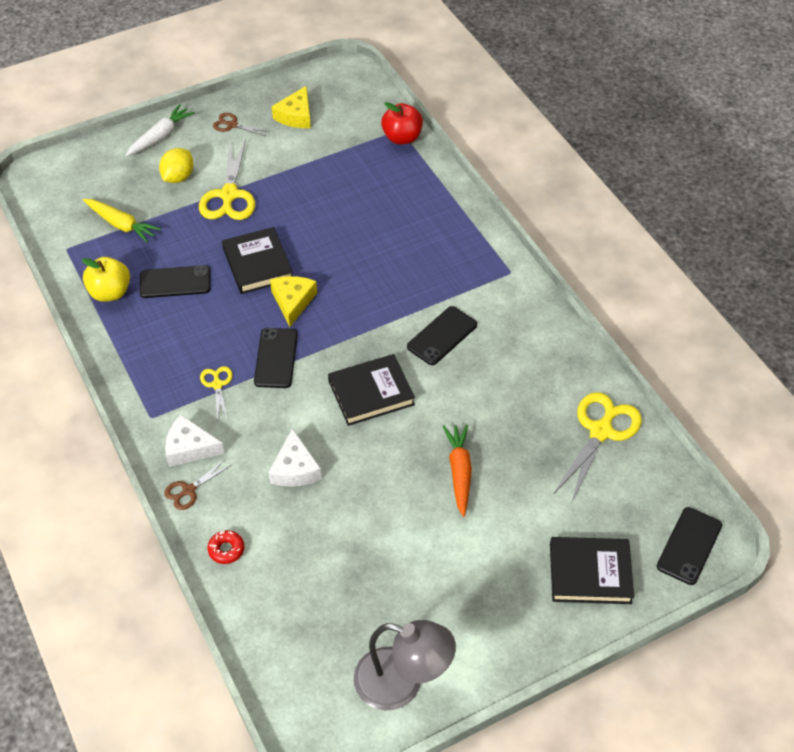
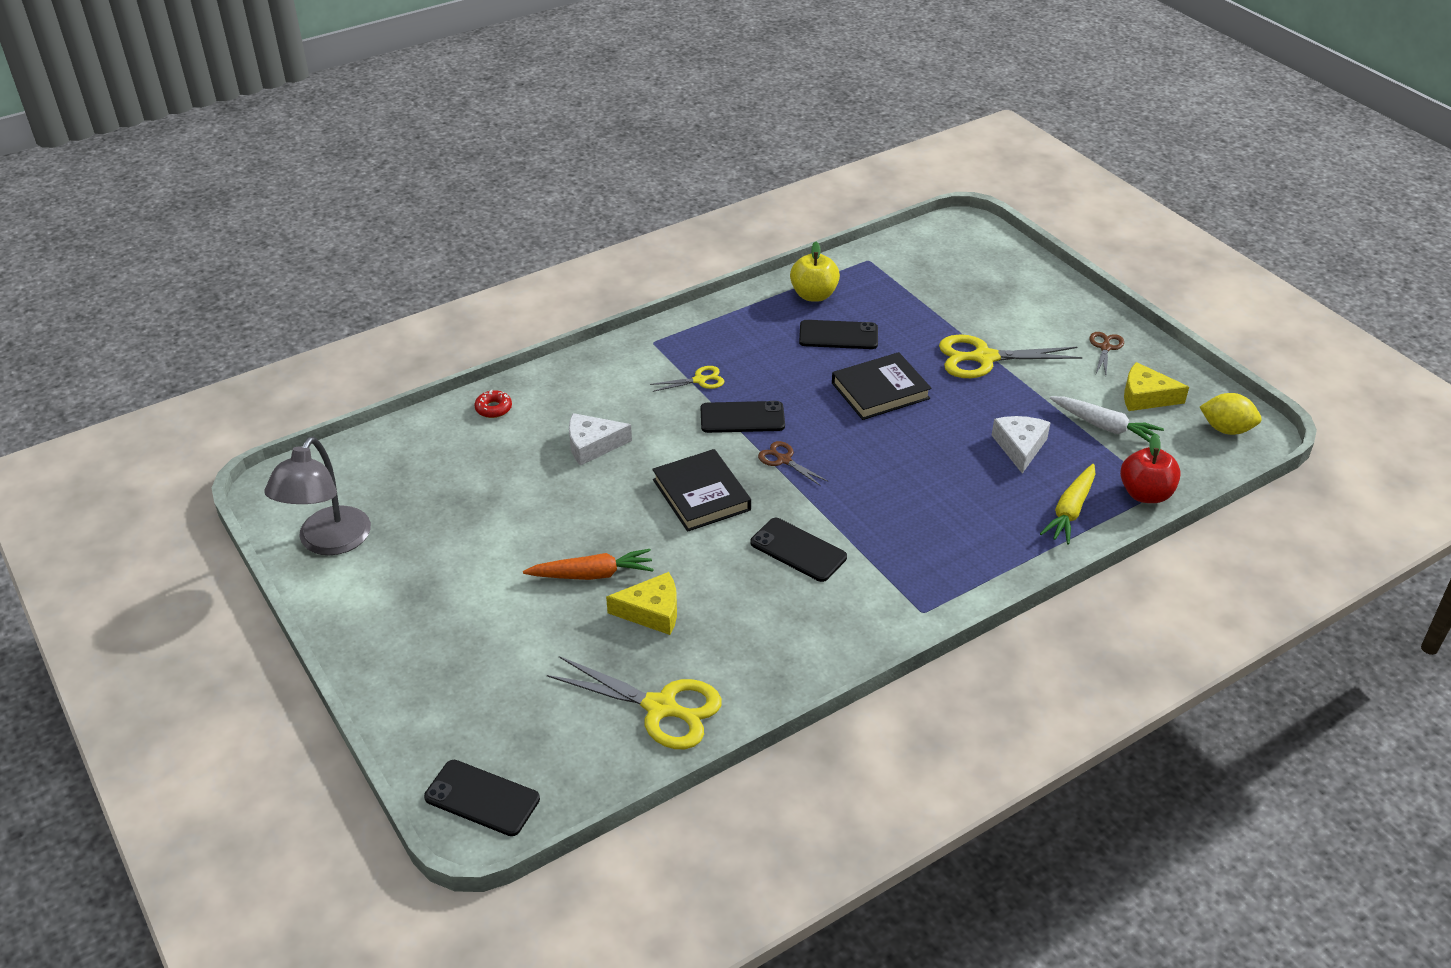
camera: 85 degrees right, 10 degrees down
yellow carrot [83,199,161,243] -> yellow carrot moved to [1040,464,1095,544]
white carrot [126,104,195,156] -> white carrot moved to [1050,396,1164,442]
black phone [140,265,211,298] -> black phone turned 75 degrees counterclockwise [799,320,878,349]
yellow lemon [159,148,194,183] -> yellow lemon moved to [1200,393,1261,435]
brown scissors [164,460,231,510] -> brown scissors moved to [758,441,827,486]
white cheese [165,415,225,467] -> white cheese moved to [991,416,1051,474]
yellow cheese [270,276,317,327] -> yellow cheese moved to [606,572,677,635]
black book [550,537,634,604] -> none

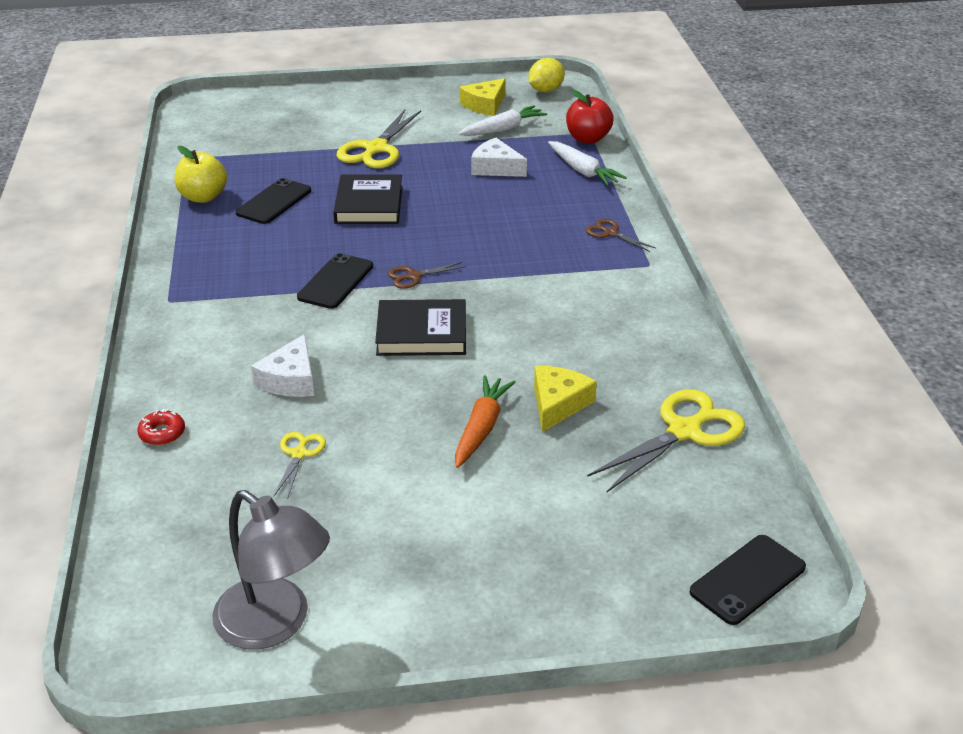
camera: 65 degrees left, 5 degrees down
yellow scissors [650,366,724,392] -> yellow scissors moved to [274,431,326,497]
black phone [750,518,847,582] -> none
yellow carrot [1040,464,1095,544] -> white carrot [548,141,627,186]
brown scissors [1089,332,1124,375] -> brown scissors moved to [586,219,655,252]

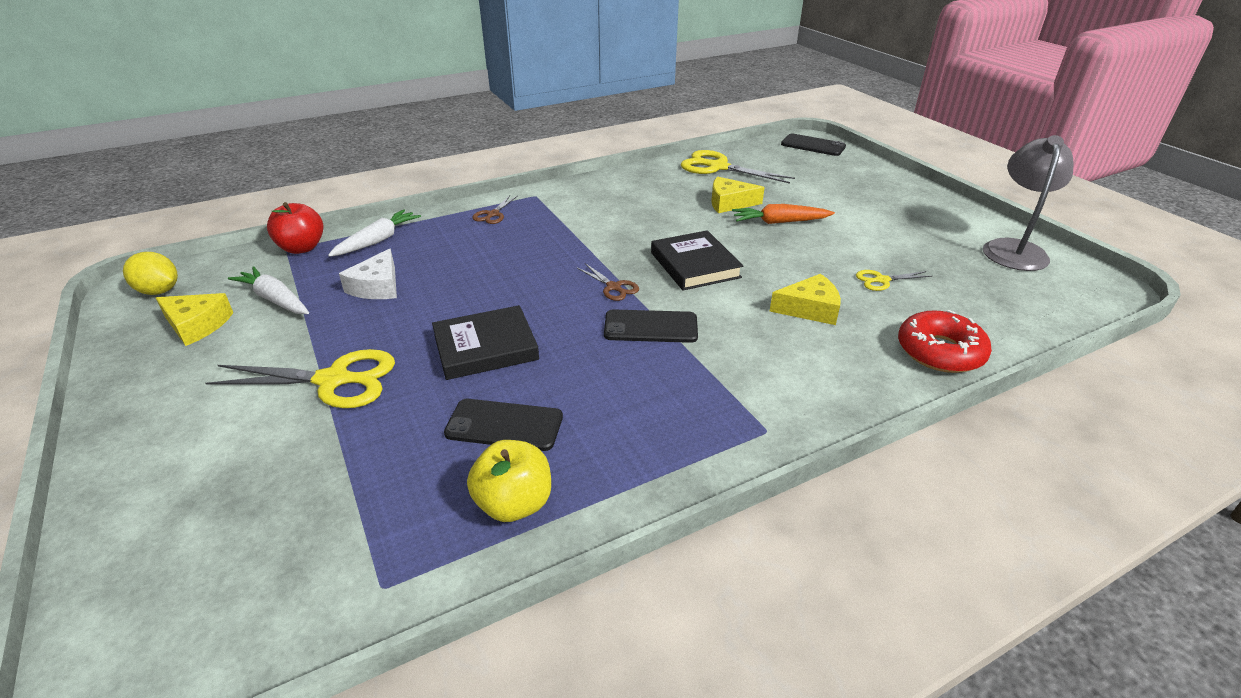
camera: 110 degrees left, 0 degrees up
red donut [137,409,185,445] -> red donut [898,310,992,373], size x1.97
white cheese [251,334,314,397] -> yellow cheese [770,274,841,325]

